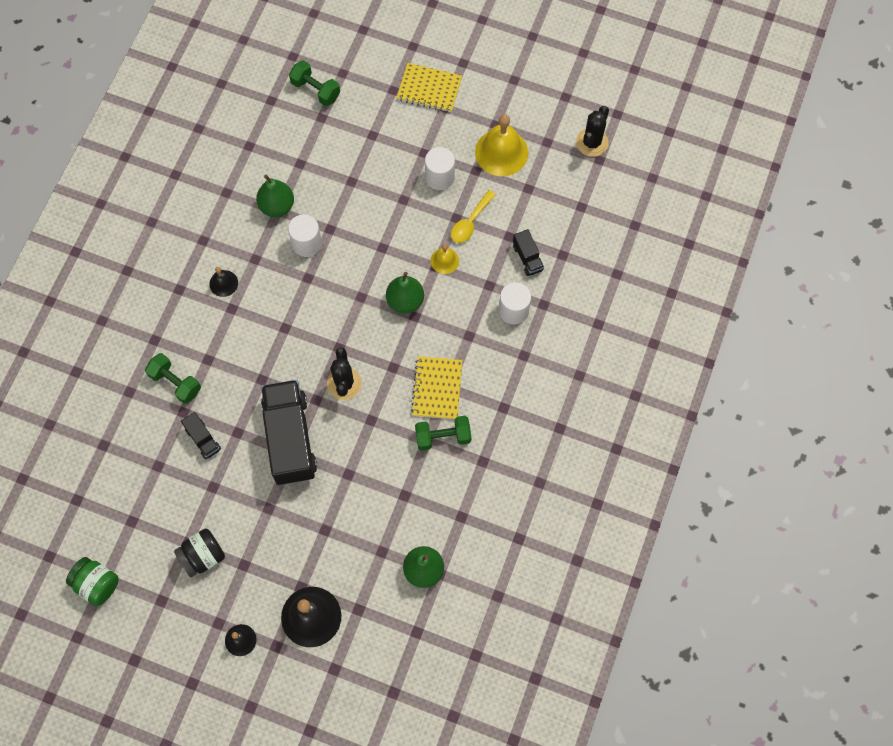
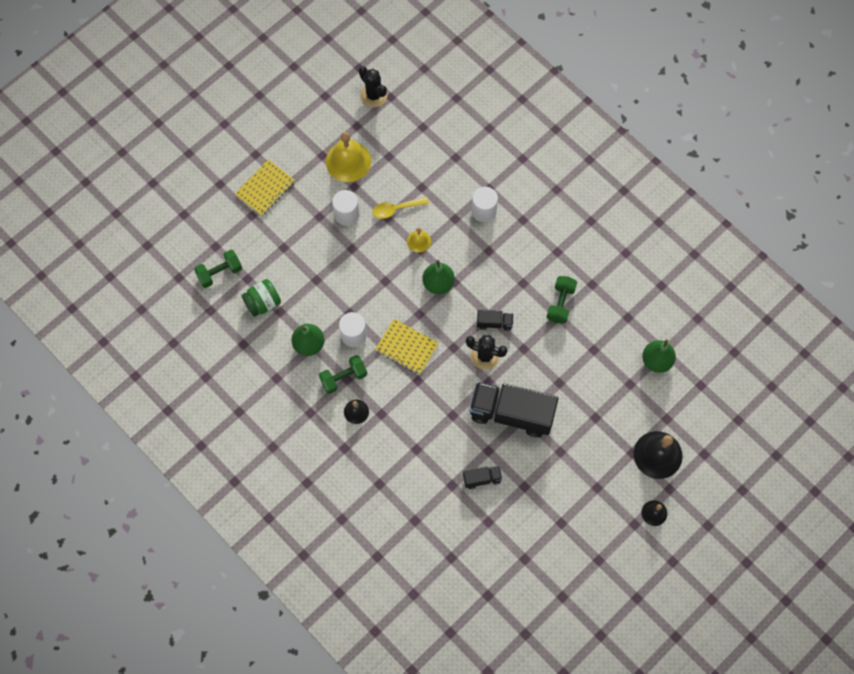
camera: 65 degrees left, 0 degrees up
green jar [66,557,119,606] -> green jar moved to [241,279,281,317]
green dumbbell [145,353,201,404] -> green dumbbell moved to [319,355,367,394]
black jar [174,528,225,577] -> none
yellow notebook [411,356,462,419] -> yellow notebook moved to [375,319,439,375]
yellow spoon [451,190,496,243] -> yellow spoon turned 105 degrees clockwise [372,197,429,219]
black truck [513,229,544,276] -> black truck moved to [477,310,513,331]

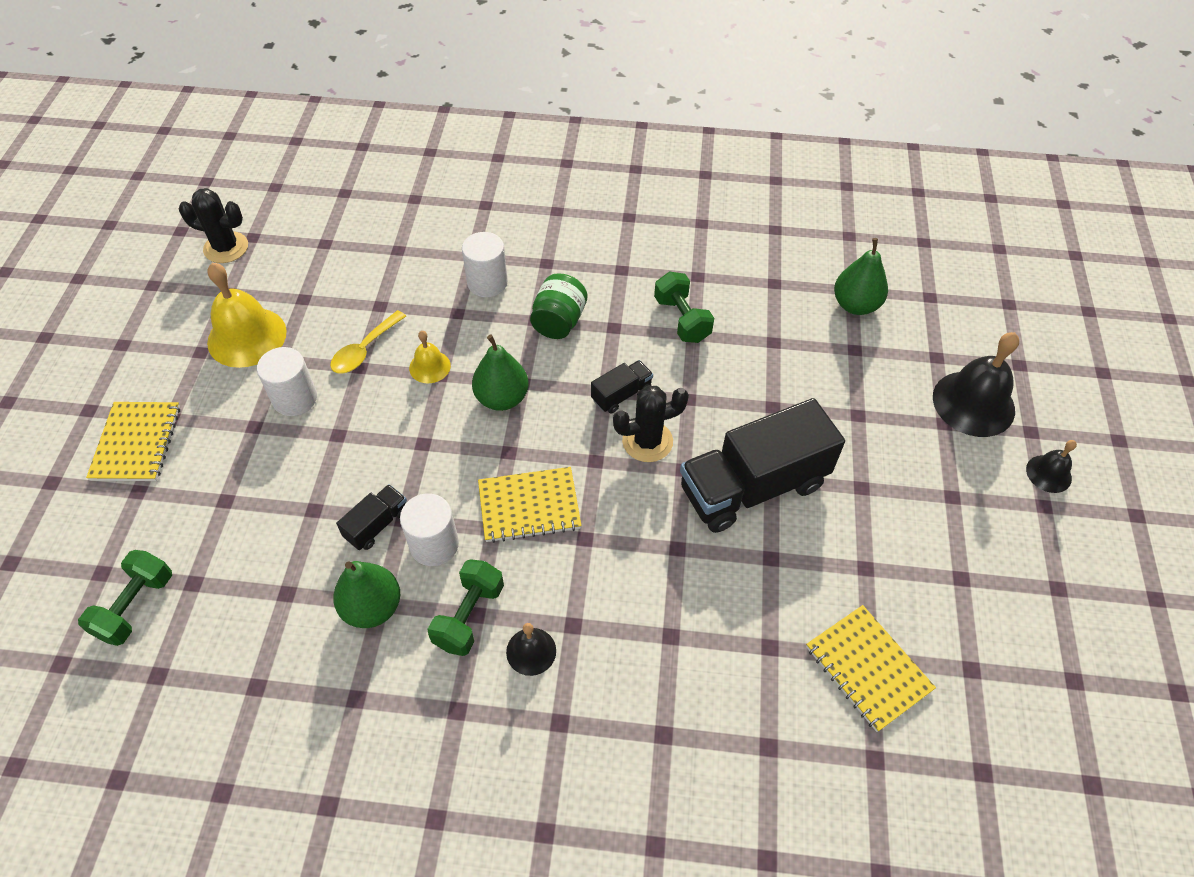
camera: 40 degrees left, 15 degrees down
green jar [241,279,281,317] -> green jar moved to [530,273,587,339]
black truck [463,466,502,489] -> black truck moved to [336,484,407,550]
none -> yellow notebook [806,605,936,732]

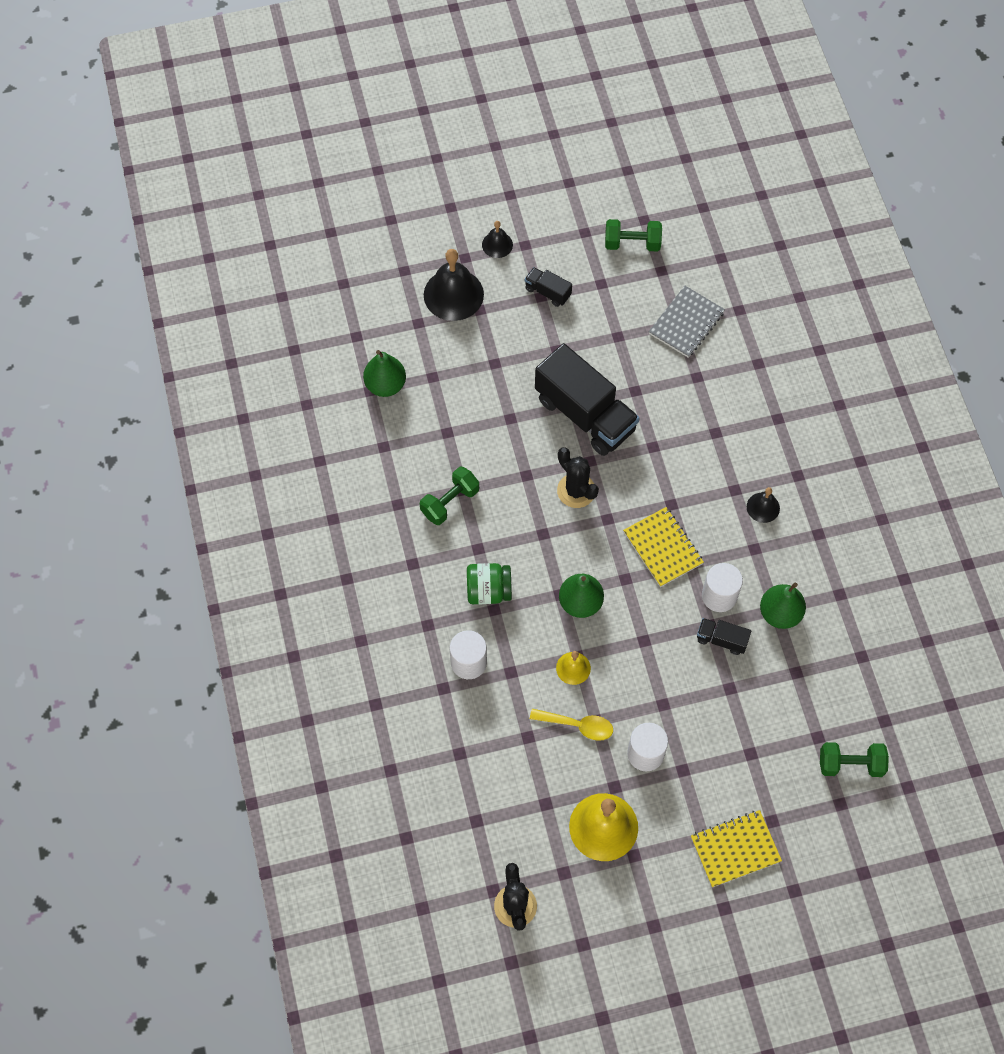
camera: 110 degrees left, 10 degrees up
green dumbbell [427,559,504,656] -> green dumbbell moved to [605,219,662,251]
black truck [591,360,653,413] -> black truck moved to [525,267,572,307]
yellow notebook [806,605,936,732] -> grey notebook [649,286,725,358]

